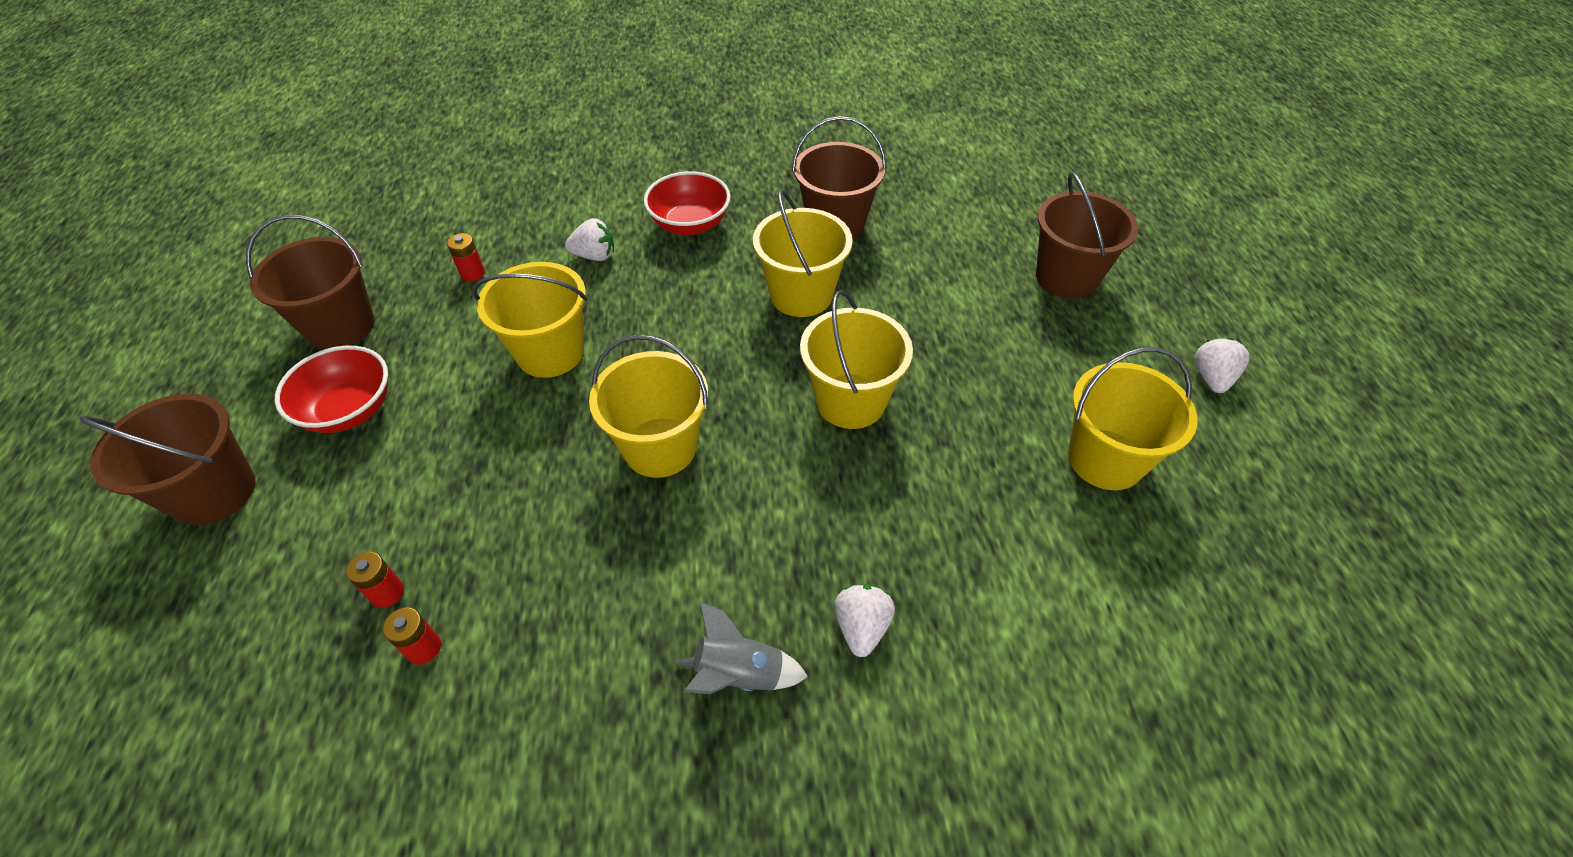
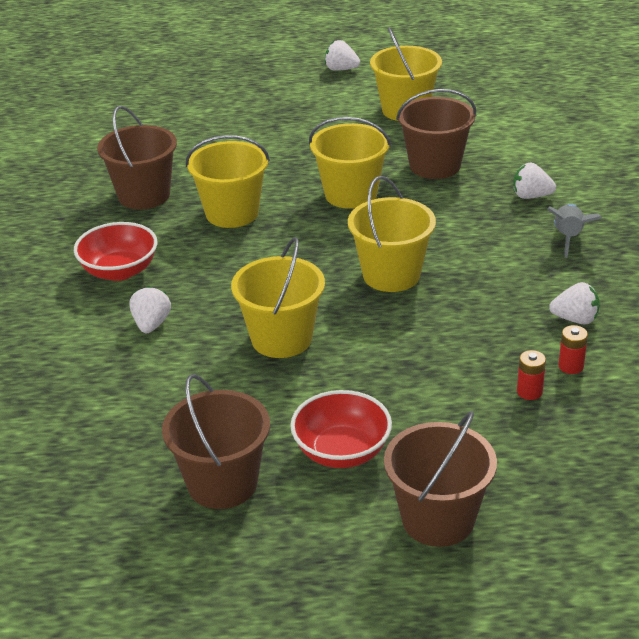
camera: 85 degrees left, 15 degrees down
red battery [447,233,485,281] -> none
brown bucket [1036,172,1138,298] -> brown bucket moved to [396,89,476,179]
none -> white strawberry [549,282,600,324]

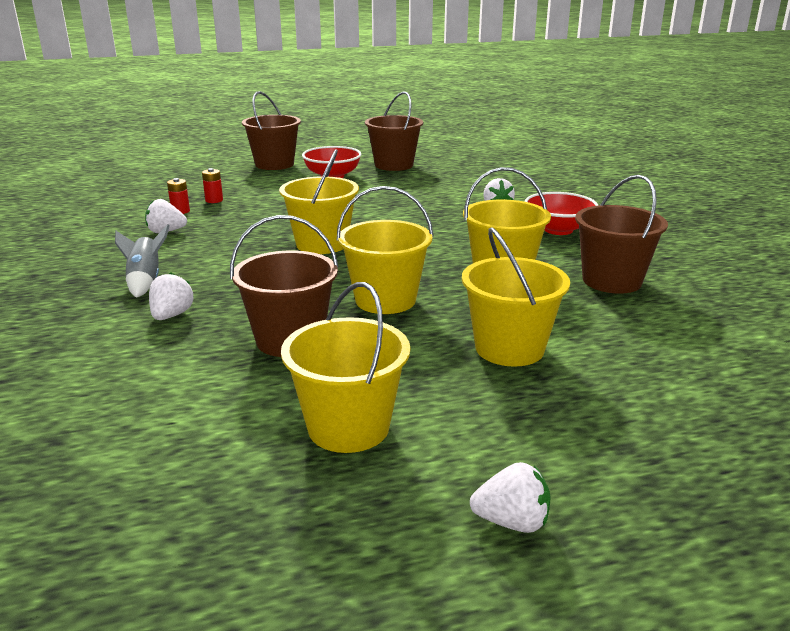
camera: 165 degrees right, 10 degrees down
yellow bucket [231,237,325,358] -> yellow bucket moved to [462,227,570,367]
white strawberry [513,163,556,199] -> white strawberry turned 75 degrees counterclockwise [149,272,194,320]

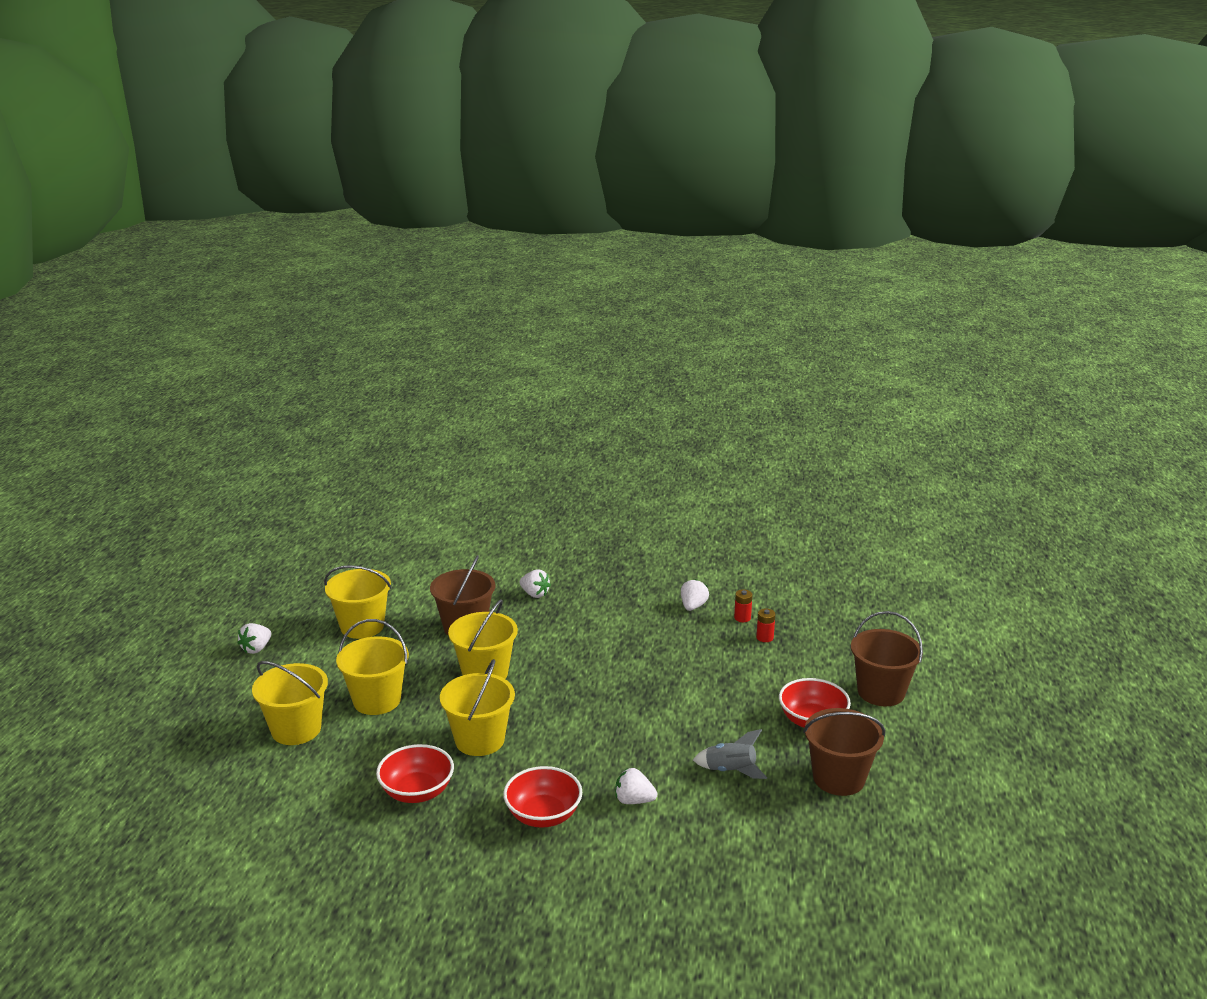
camera: 115 degrees right, 0 degrees up
grey rocket [115,224,170,297] -> grey rocket moved to [693,729,767,779]
yellow bucket [279,149,359,254] -> yellow bucket moved to [252,661,328,745]
brown bucket [575,175,668,294] -> red bowl [376,744,454,803]

